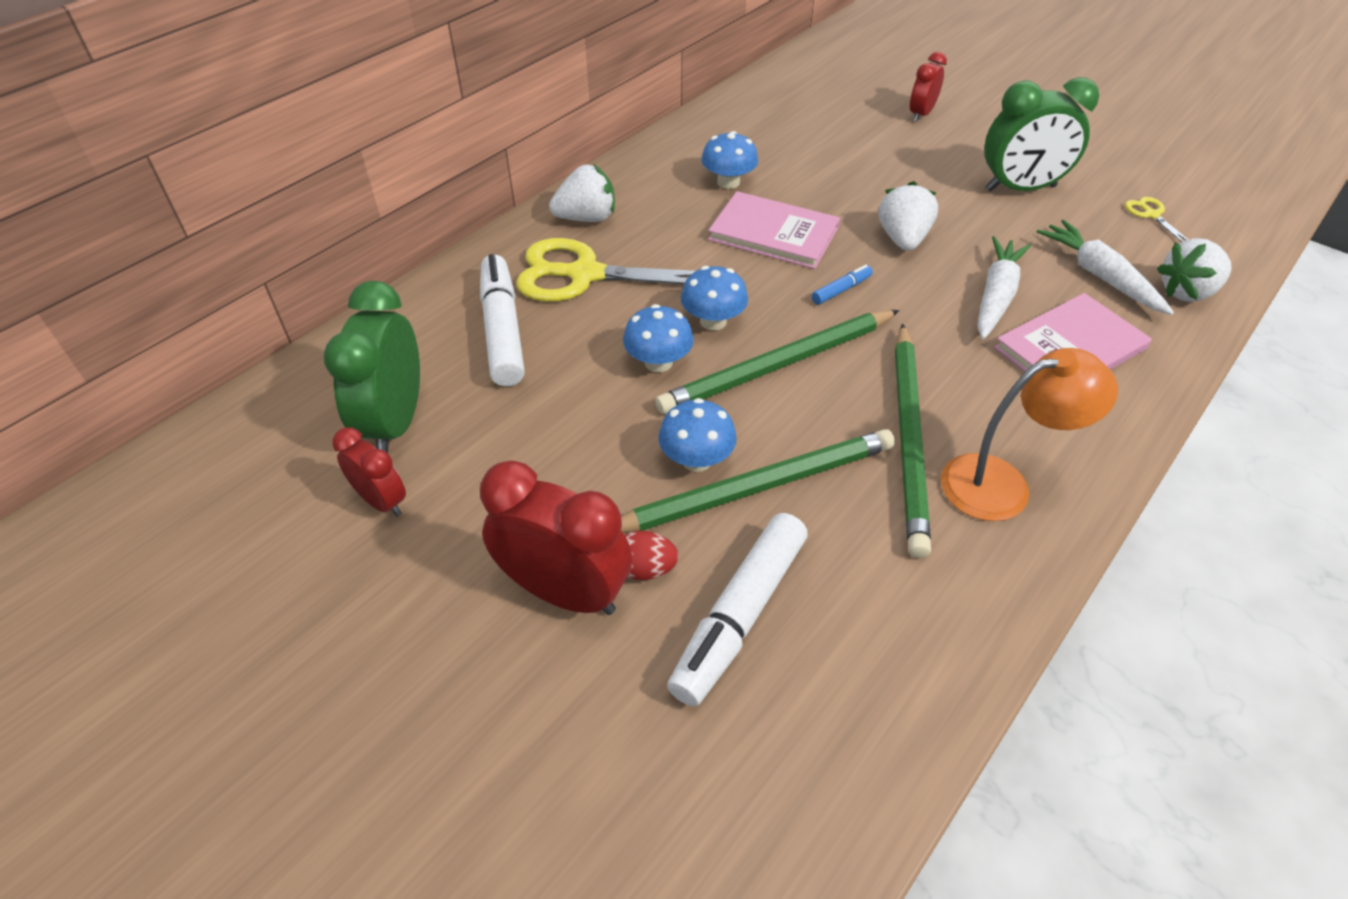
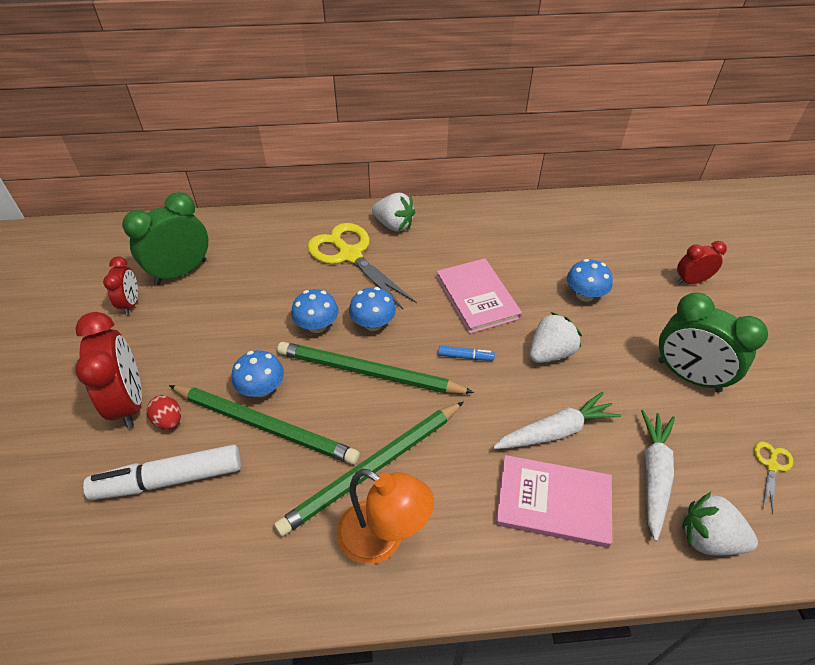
camera: 45 degrees right, 0 degrees up
white marker [480,254,525,386] -> none
blue mushroom [701,131,758,189] -> blue mushroom moved to [567,259,613,302]

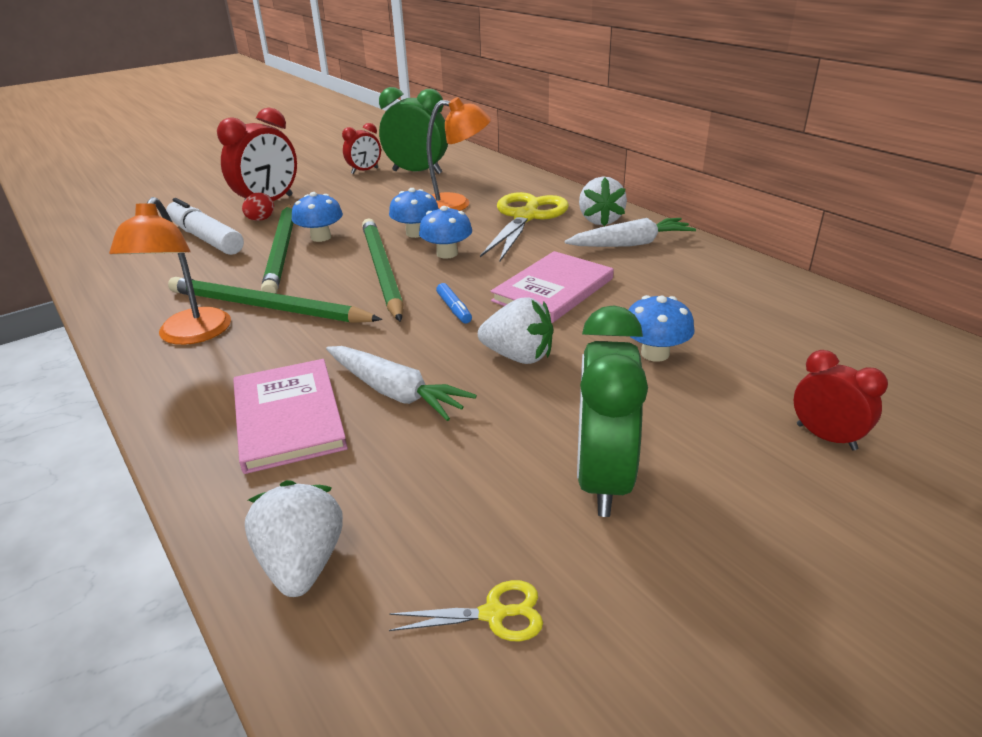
camera: 60 degrees right, 15 degrees down
white carrot [641,410,675,541] -> white carrot moved to [565,218,696,247]
none -> orange lamp [426,97,491,211]

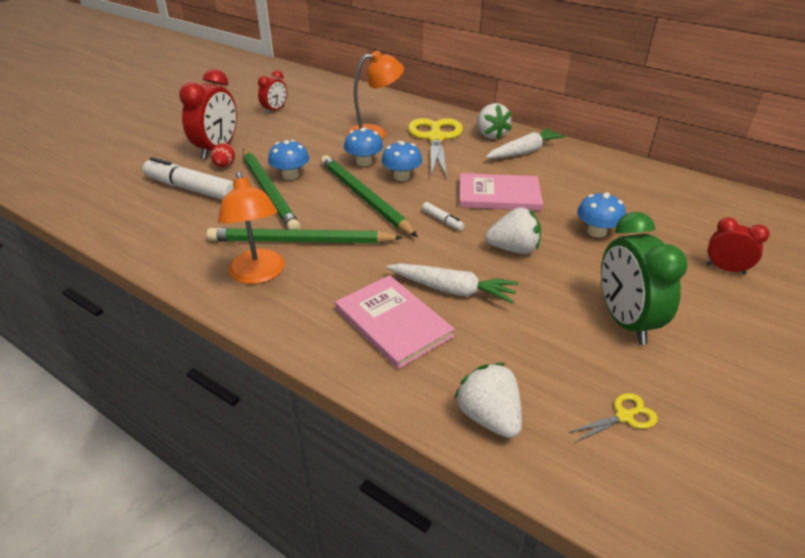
camera: 20 degrees left, 5 degrees up
green clock [379,87,448,174] -> none
blue marker [436,283,472,323] -> white marker [422,202,465,231]
pink book [490,251,614,323] -> pink book turned 75 degrees clockwise [459,173,543,211]

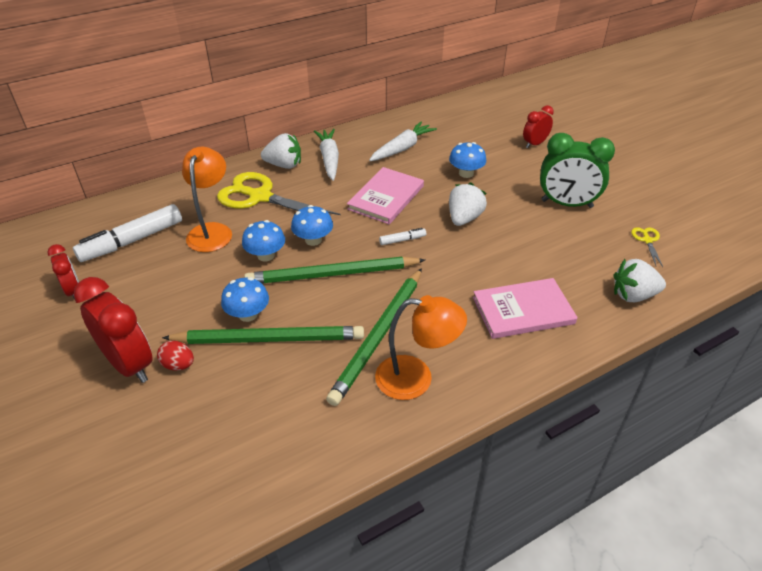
camera: 65 degrees left, 5 degrees up
white marker [143,157,234,200] -> white marker moved to [73,204,182,262]
white carrot [386,263,519,304] -> white carrot moved to [369,121,437,161]

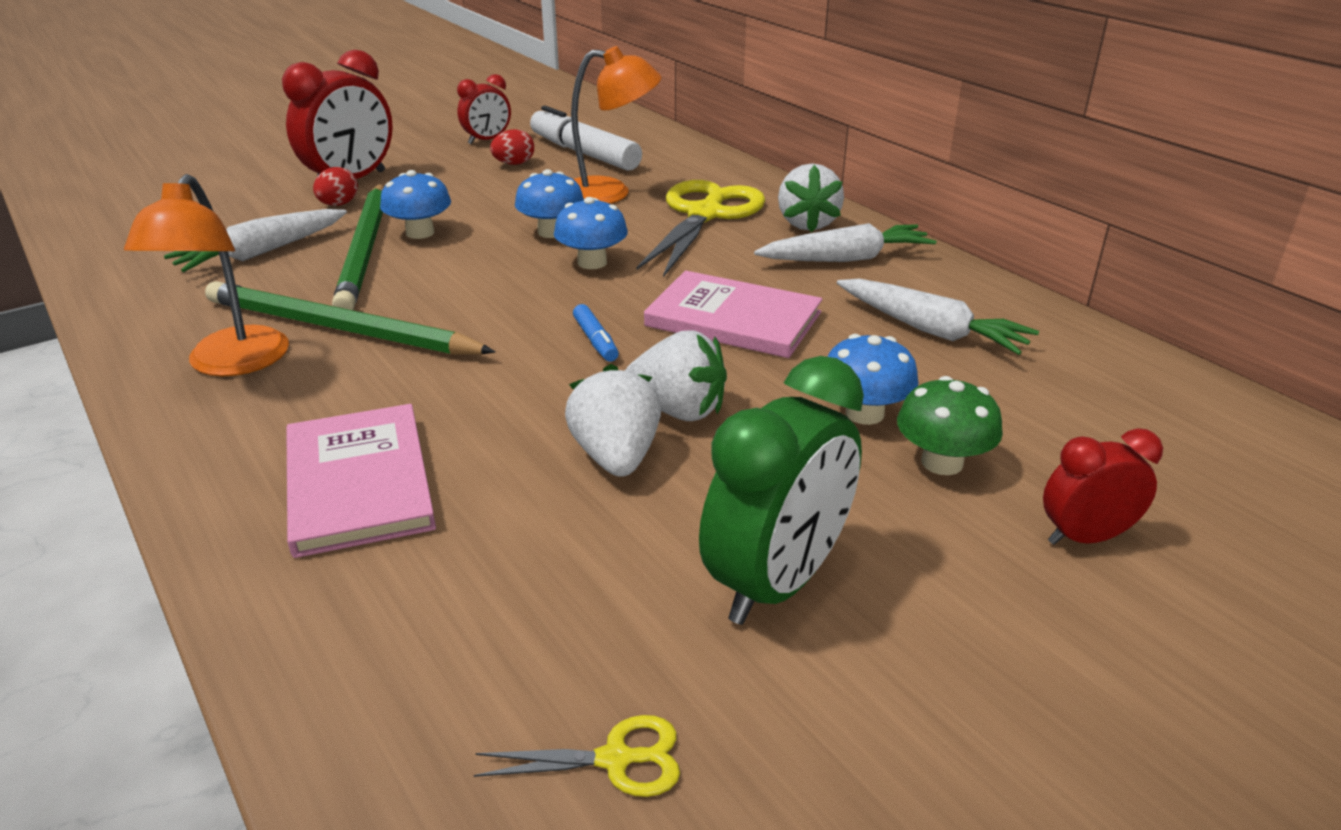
camera: 85 degrees right, 10 degrees down
green pencil [244,257,425,284] -> none
white marker [379,228,426,245] -> blue marker [573,304,619,362]
red clock [523,105,554,148] -> red clock turned 60 degrees counterclockwise [1043,428,1163,545]
green clock [540,133,615,208] -> green clock turned 150 degrees counterclockwise [699,356,864,625]
white strawberry [614,259,666,302] -> white strawberry moved to [565,364,661,477]
none -> white carrot [164,209,347,272]
none -> red egg [490,129,534,165]
none -> green mushroom [897,376,1003,475]

